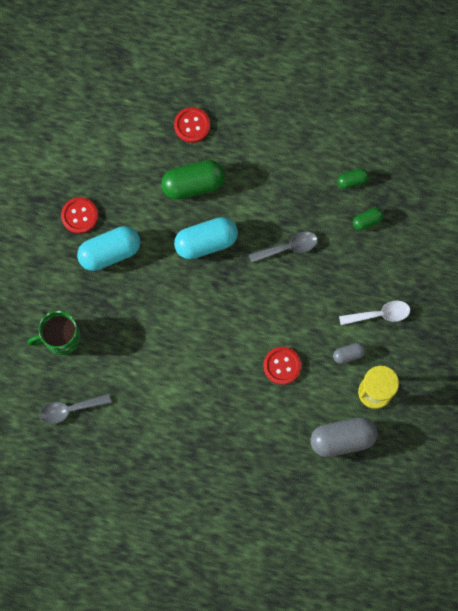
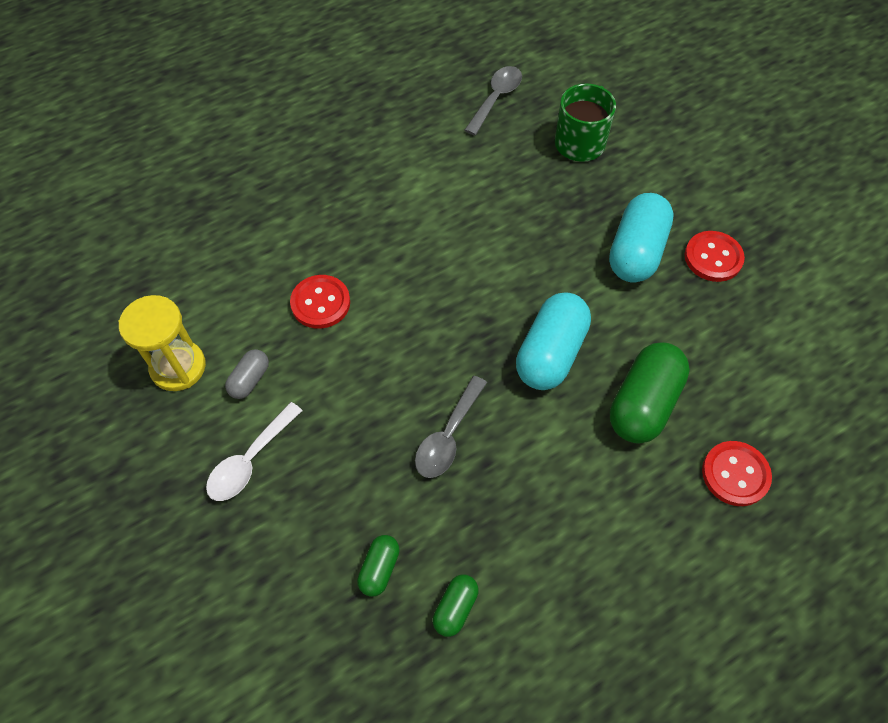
camera: 135 degrees right, 15 degrees down
grey capsule [310,417,378,457] -> none

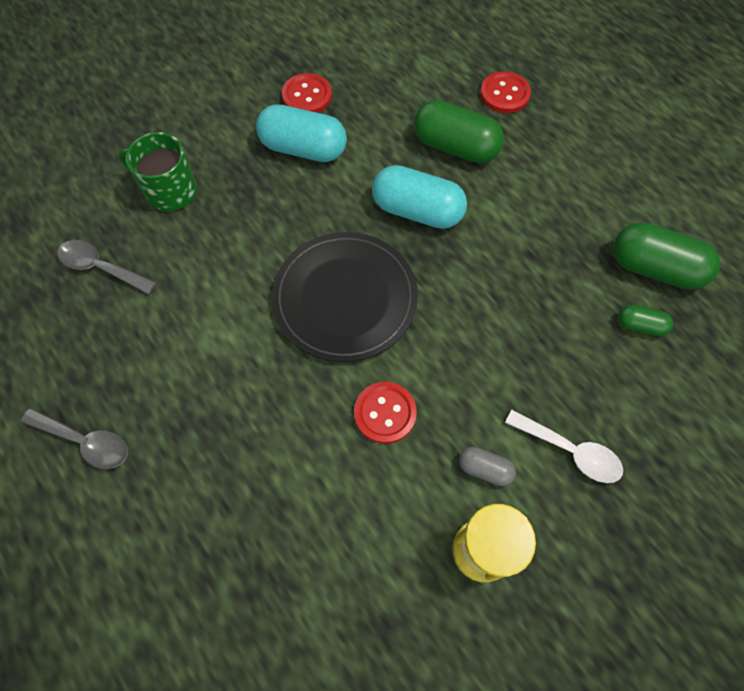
camera: 95 degrees left, 5 degrees up
grey spoon [415,376,487,478] -> grey spoon moved to [21,408,128,469]
green capsule [433,574,478,637] -> green capsule [613,222,720,290], size x1.99
none -> black plate [272,232,418,362]

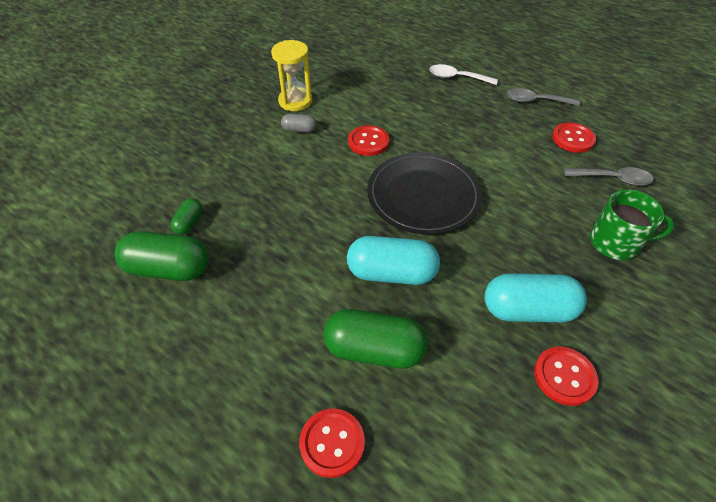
camera: 165 degrees right, 15 degrees down
white spoon [505,410,623,483] -> white spoon moved to [429,64,498,85]
green capsule [618,305,673,336] -> green capsule turned 75 degrees counterclockwise [171,199,202,235]
none -> red button [552,122,596,153]

